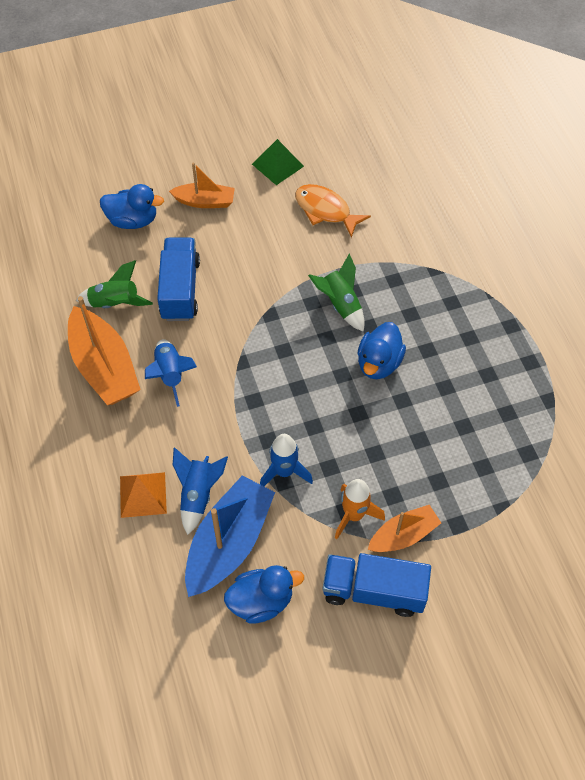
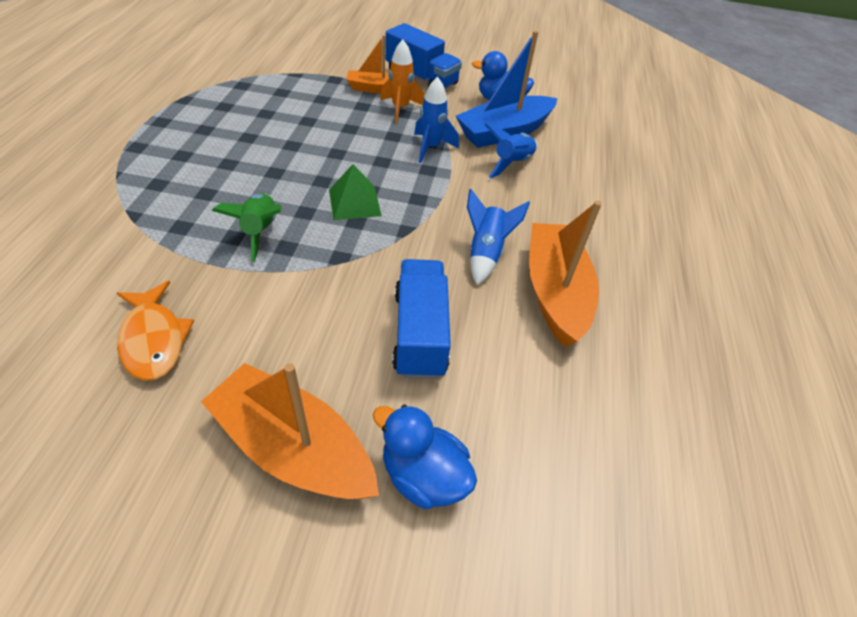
camera: 155 degrees left, 10 degrees down
green rocket [76,260,153,308] -> none
orange pyramid [120,472,167,518] -> none
blue truck [157,237,200,321] -> blue truck turned 150 degrees clockwise [392,259,451,379]
orange boat [169,163,235,208] -> orange boat [201,363,379,499], size x1.70
green pyramid [252,139,304,185] -> green pyramid moved to [329,164,382,220]
blue duck [357,322,406,379] -> none

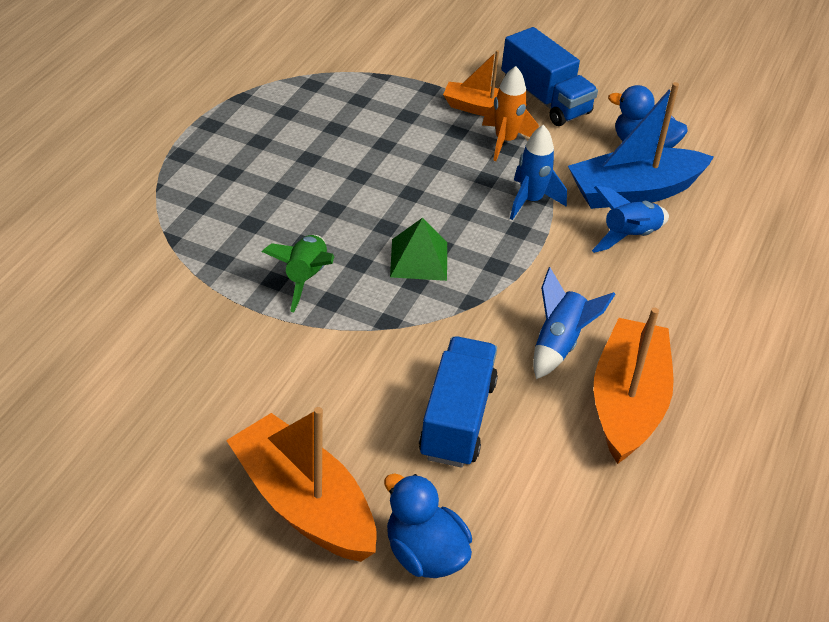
camera: 15 degrees right, 5 degrees down
orange fish [117,281,194,381] -> none

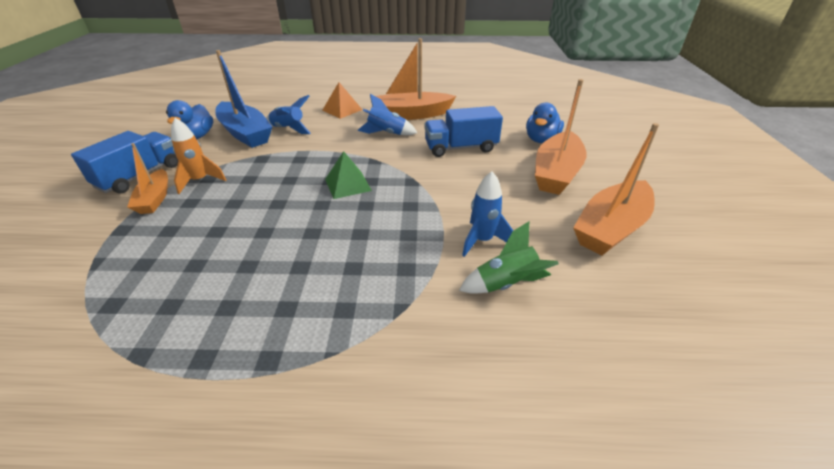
camera: 110 degrees left, 5 degrees down
green rocket [262,235,334,312] -> green rocket moved to [459,222,559,294]
blue rocket [510,125,567,220] -> blue rocket moved to [462,171,513,257]
none -> orange pyramid [322,82,362,119]
none -> orange boat [573,123,659,255]

